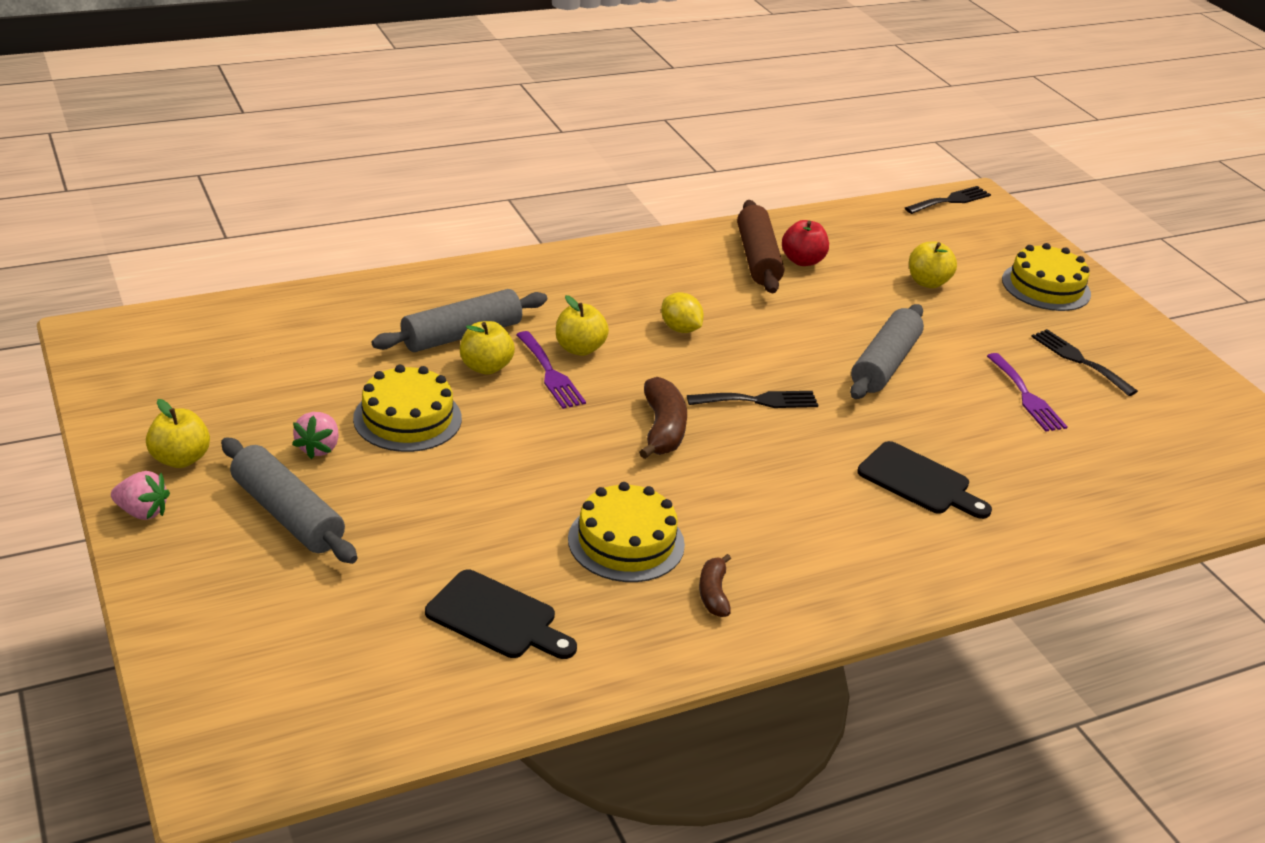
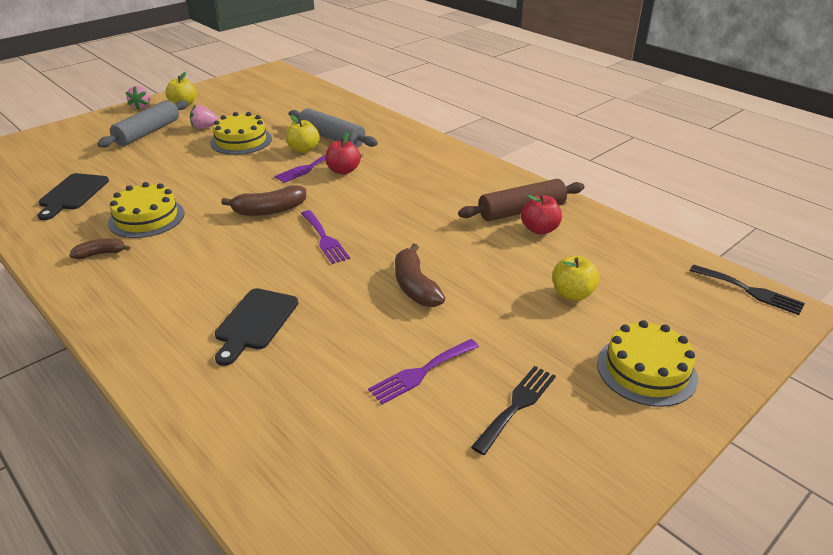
camera: 75 degrees right, 0 degrees up
yellow apple [556,295,609,356] -> red apple [325,133,361,174]
yellow lemon [661,292,704,333] -> none
black fork [687,391,818,408] -> purple fork [301,210,350,264]
grey rolling pin [850,304,924,399] -> brown banana [395,244,445,307]

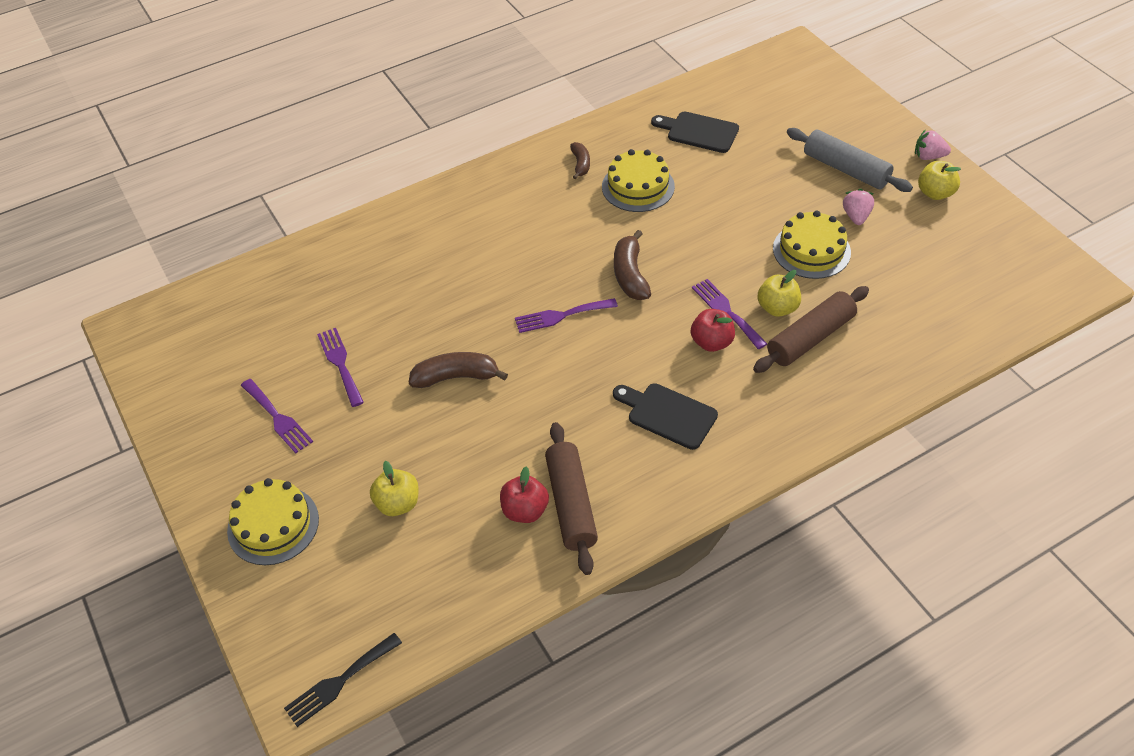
camera: 105 degrees right, 15 degrees up
black cutting board [215,288,298,366] -> black cutting board moved to [613,383,718,450]
grey rolling pin [289,108,378,148] -> brown rolling pin [753,286,869,373]
black fork [471,366,556,455] -> purple fork [241,379,313,453]

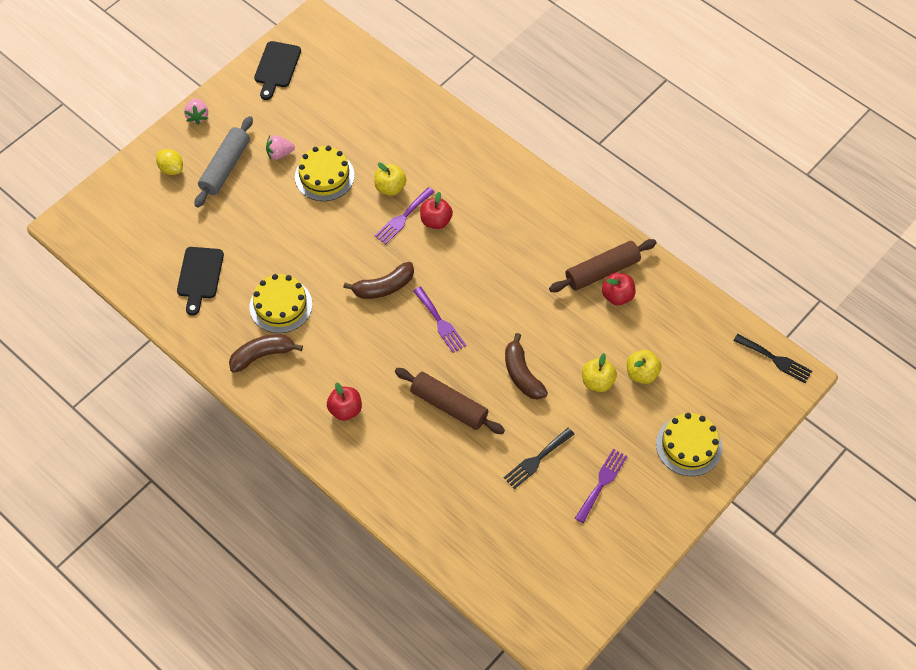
camera: 110 degrees left, 10 degrees up
purple fork [317,328,364,407] -> black fork [504,428,575,489]
brown banana [570,142,590,179] -> brown banana [229,334,303,373], size x1.64
black cutting board [613,383,718,450] -> black cutting board moved to [254,41,301,100]
brown rolling pin [753,286,869,373] -> brown rolling pin moved to [395,368,505,434]
yellow apple [918,161,961,200] -> yellow apple moved to [582,353,617,392]
none -> yellow lemon [156,149,183,175]
none -> red apple [327,383,362,421]

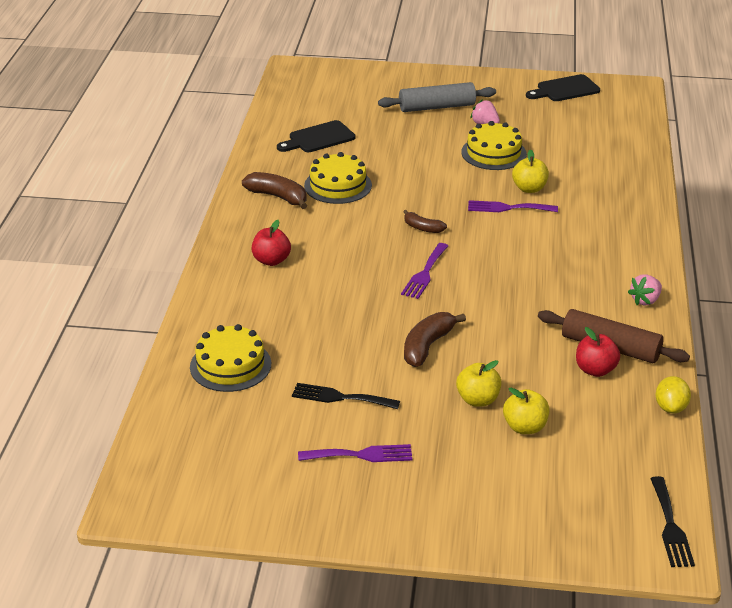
camera: 55 degrees right, 25 degrees down
yellow lemon [156,149,183,175] -> yellow lemon moved to [655,376,691,413]
pink strawberry [184,98,208,125] -> pink strawberry moved to [628,274,662,305]
brown banana [343,262,414,299] -> brown banana [403,210,447,233], size x0.61
brown rolling pin [395,368,505,434] -> none
red apple [420,192,453,229] -> none
yellow cake [656,413,722,476] -> yellow cake moved to [190,324,271,392]

